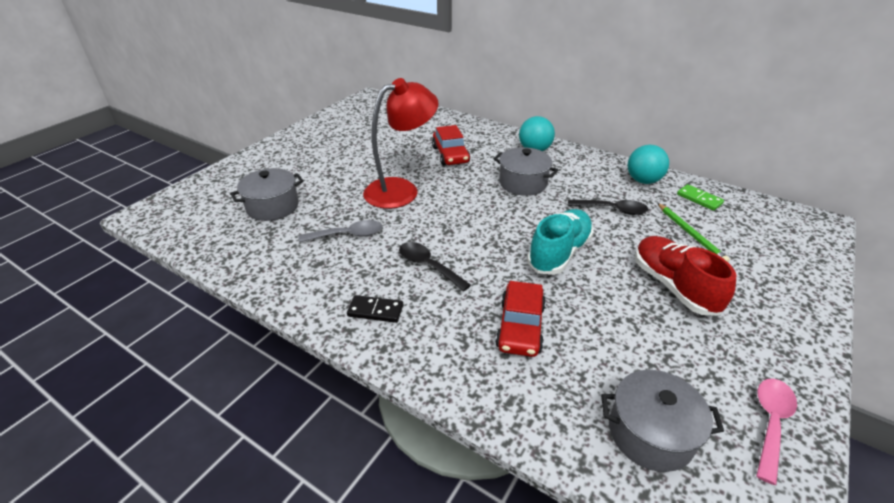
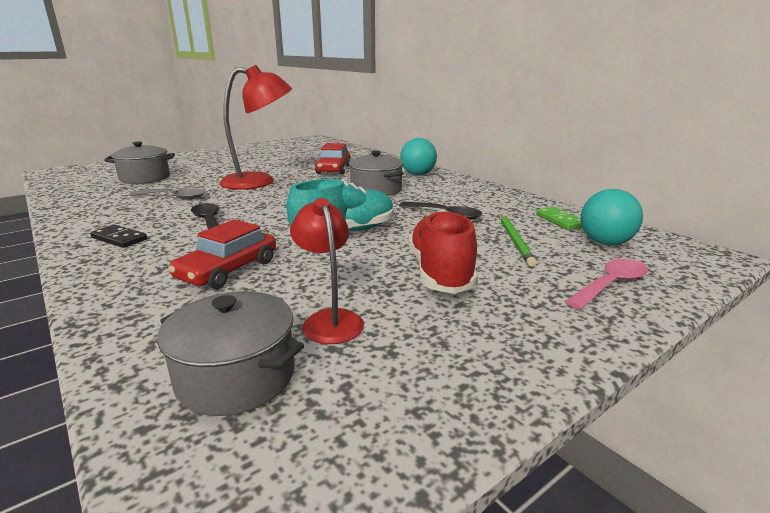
camera: 20 degrees right, 15 degrees down
turquoise ball [628,145,669,184] -> turquoise ball moved to [581,189,643,245]
pink spoon [756,379,797,485] -> pink spoon moved to [565,259,648,310]
none -> red lamp [290,198,364,344]

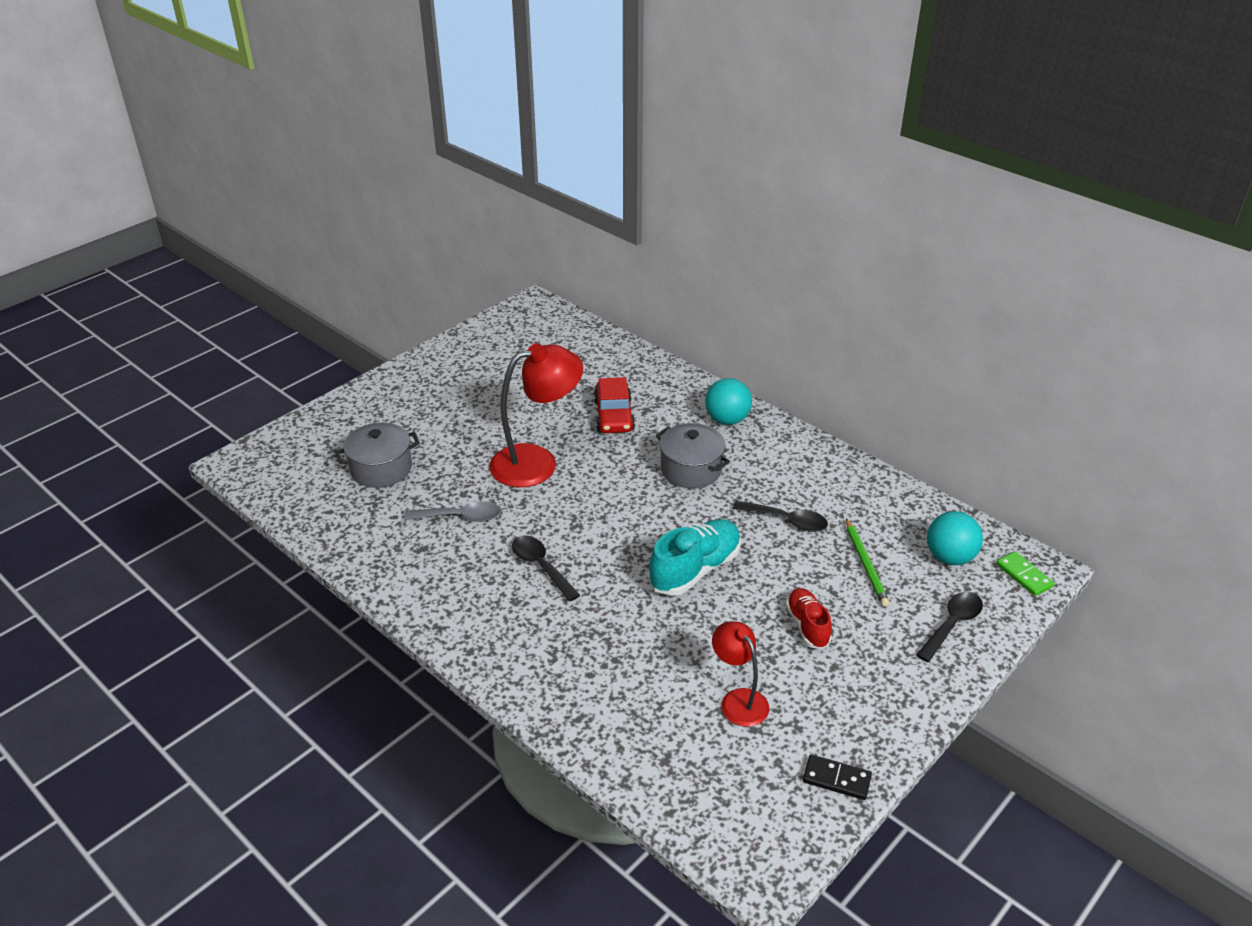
camera: 10 degrees left, 15 degrees up
black domino [90,225,147,248] -> black domino moved to [803,754,872,800]
grey pot [157,291,304,416] -> none
red car [168,219,276,289] -> none
red shoe [409,210,478,294] -> red shoe [786,588,832,649], size x0.62
green domino [536,207,582,230] -> green domino moved to [996,551,1054,596]
pink spoon [565,259,648,310] -> black spoon [916,592,983,662]

